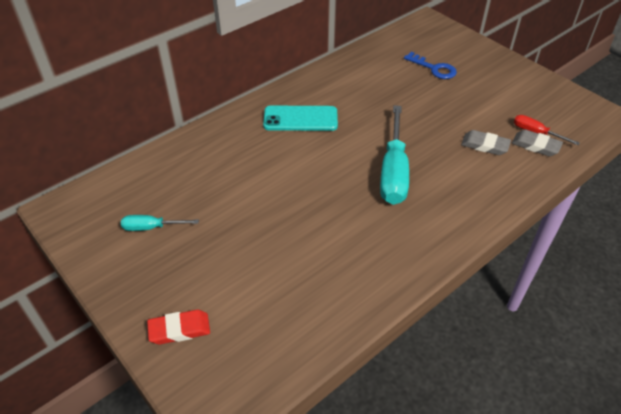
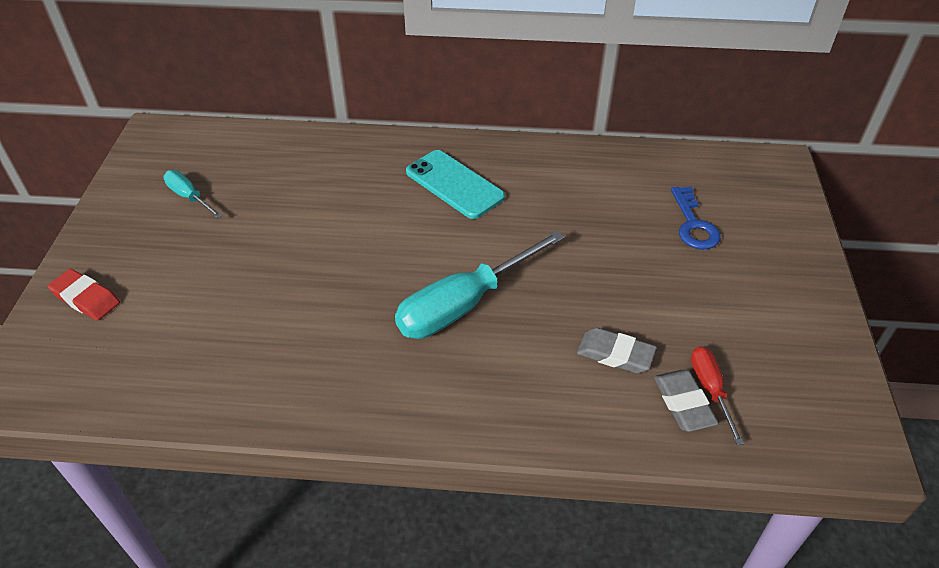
camera: 45 degrees right, 0 degrees up
grey eraser [461,130,511,155] -> grey eraser turned 45 degrees counterclockwise [577,328,657,373]

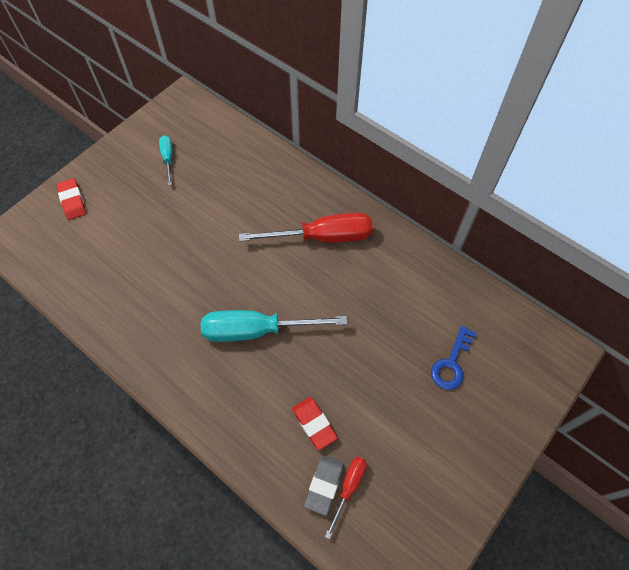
camera: 35 degrees right, 15 degrees up
turquoise phone [406,150,505,219] -> red screwdriver [239,212,373,243]
grey eraser [577,328,657,373] -> red eraser [292,397,337,450]

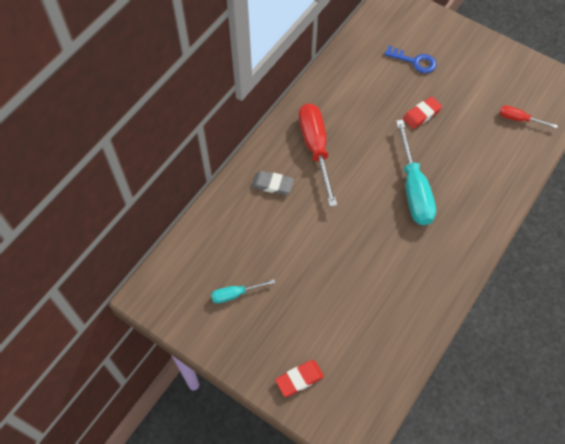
camera: 95 degrees left, 0 degrees up
red eraser [292,397,337,450] -> red eraser moved to [403,96,442,129]
grey eraser [304,455,344,516] -> grey eraser moved to [251,171,294,195]

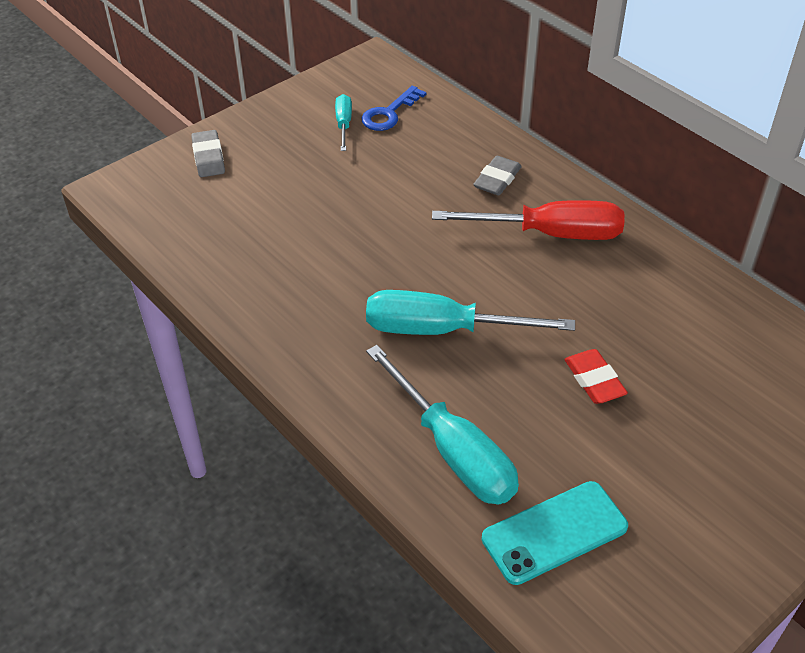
camera: 105 degrees right, 15 degrees down
red eraser [275,360,324,397] -> grey eraser [191,130,225,177]
blue key [384,45,437,73] -> blue key moved to [361,86,426,131]
red screwdriver [499,105,558,128] -> turquoise phone [482,481,628,585]
none -> turquoise screwdriver [366,345,519,505]

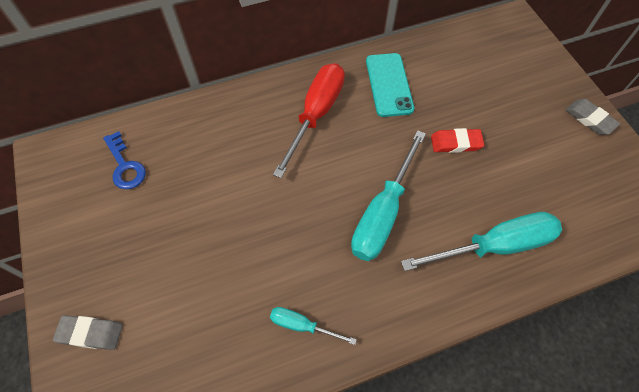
camera: 70 degrees left, 15 degrees up
turquoise screwdriver [335,94,352,151] -> turquoise screwdriver moved to [270,307,357,345]
grey eraser [473,156,522,196] -> grey eraser moved to [565,99,620,135]
turquoise phone [482,481,628,585] -> turquoise phone moved to [366,53,414,117]

